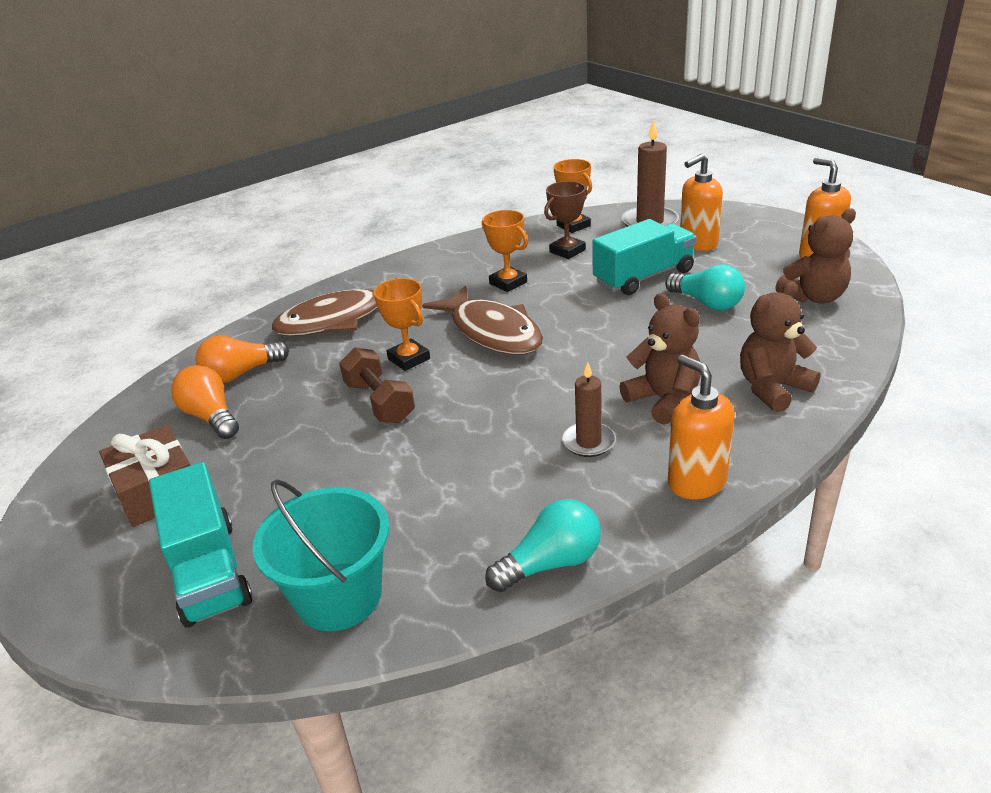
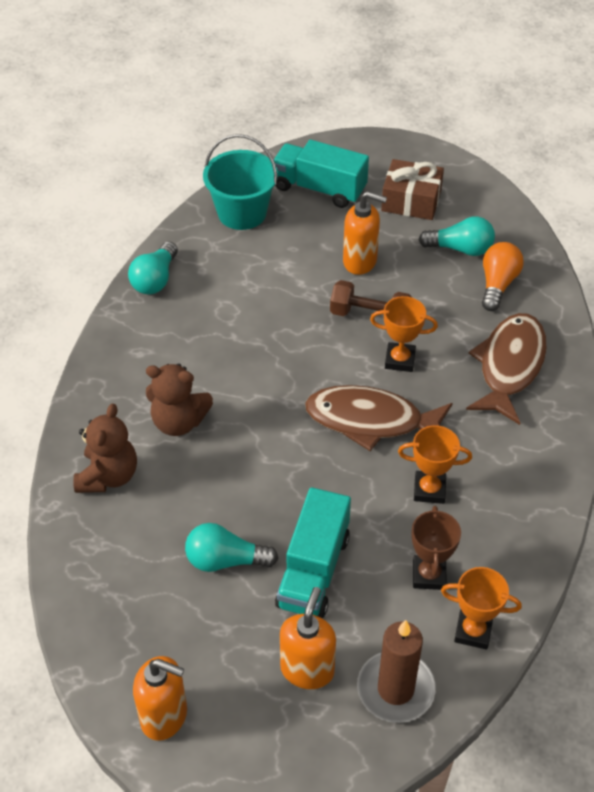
camera: 135 degrees right, 15 degrees up
orange light bulb [171,365,239,439] -> turquoise light bulb [418,216,495,256]
brown candle [562,362,616,457] -> none
orange soap dispenser [668,355,735,500] -> orange soap dispenser moved to [343,191,387,275]
brown teddy bear [775,208,856,304] -> none

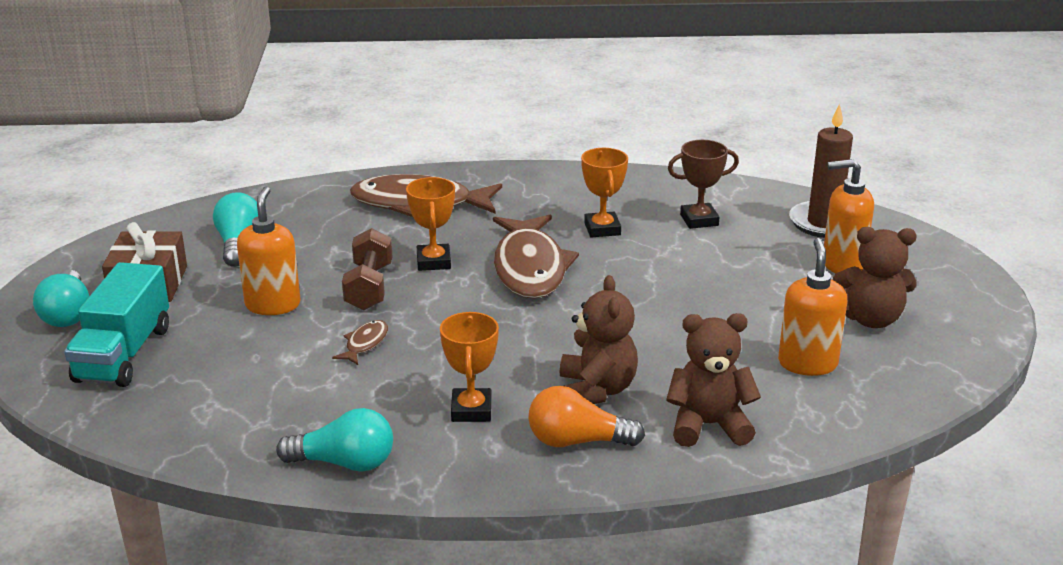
camera: 105 degrees left, 20 degrees down
orange soap dispenser [133,656,187,741] -> orange soap dispenser moved to [778,238,847,376]
turquoise light bulb [185,523,278,572] -> turquoise light bulb moved to [33,270,89,327]
turquoise bucket [203,134,278,230] -> none
turquoise truck [275,487,351,619] -> none
orange trophy [441,567,522,649] -> orange trophy moved to [440,312,499,422]
orange light bulb [482,242,524,311] -> orange light bulb moved to [528,386,645,447]
none -> brown fish [332,320,388,365]
none -> brown teddy bear [833,227,917,328]

